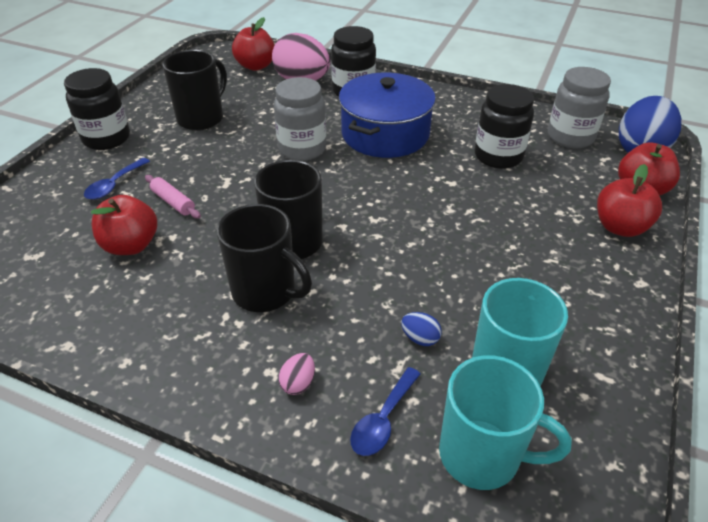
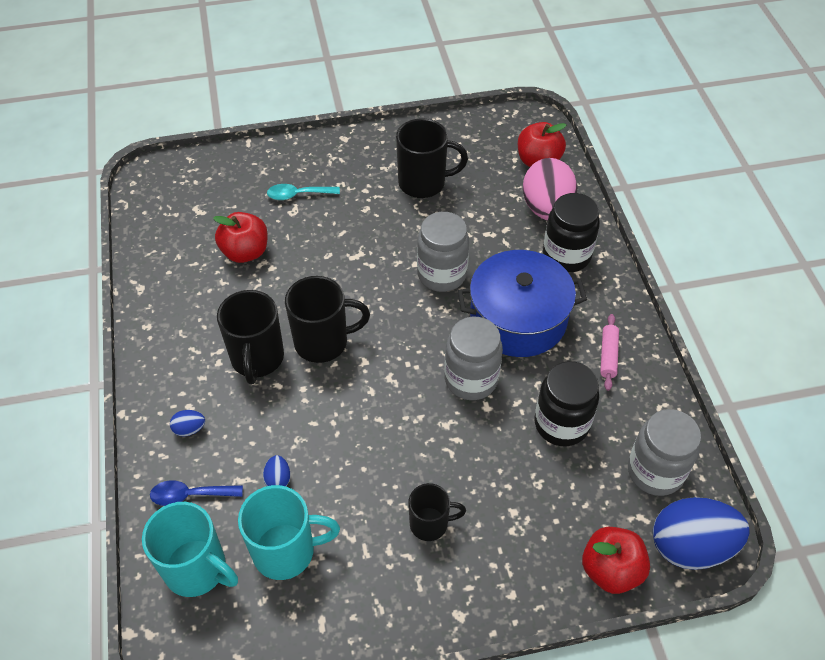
camera: 55 degrees right, 10 degrees up
black jar [64,68,130,150] -> none
blue spoon [84,158,150,200] -> turquoise spoon [267,184,340,200]
pink rolling pin [145,175,201,219] -> pink rolling pin moved to [600,314,619,391]
pink egg [278,353,315,395] -> blue egg [170,410,205,436]
turquoise mug [439,355,572,490] -> turquoise mug turned 45 degrees counterclockwise [142,502,238,597]
red apple [597,164,662,237] -> none
none -> black mug [408,483,466,541]
none -> grey jar [444,317,503,400]

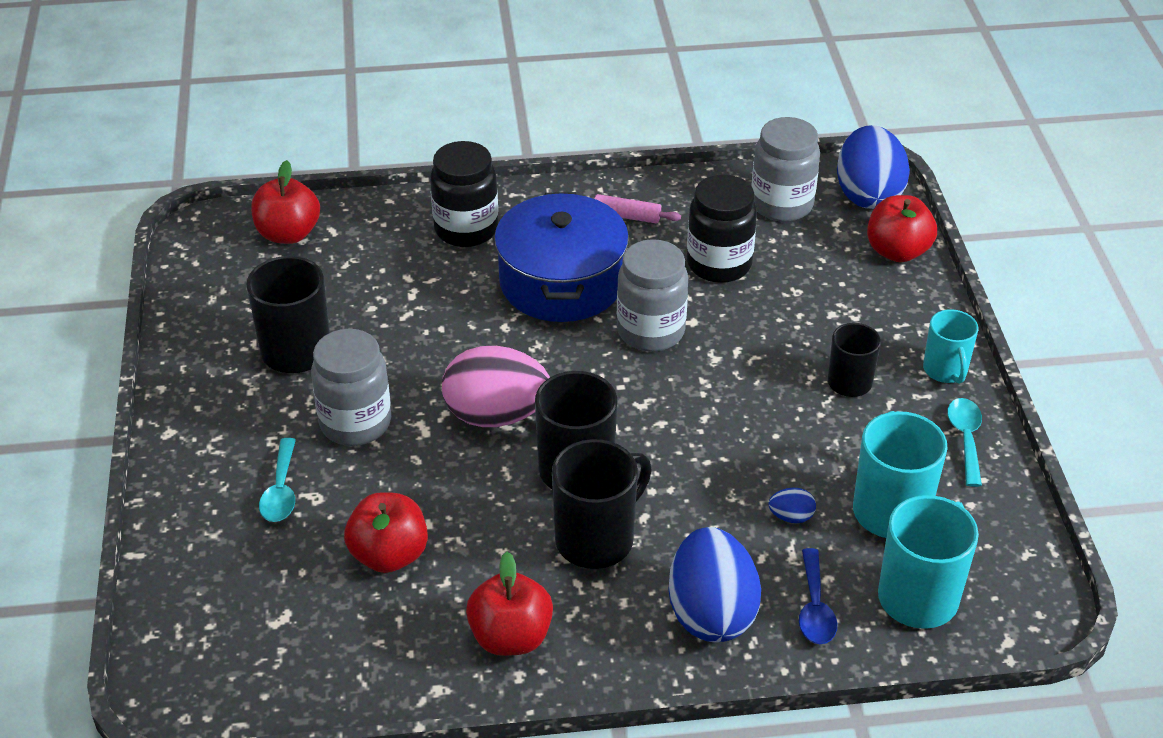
camera: 85 degrees left, 10 degrees down
blue egg [170,410,205,436] -> blue egg [668,527,761,642], size x2.42
black mug [217,290,284,384] -> black mug turned 45 degrees counterclockwise [552,439,652,569]
grey jar [417,212,469,292] -> grey jar moved to [311,329,391,446]
pink egg [523,158,577,220] -> pink egg moved to [442,346,550,427]
none -> red apple [466,552,553,656]
none -> turquoise mug [923,309,978,384]
none -> turquoise spoon [947,398,982,487]

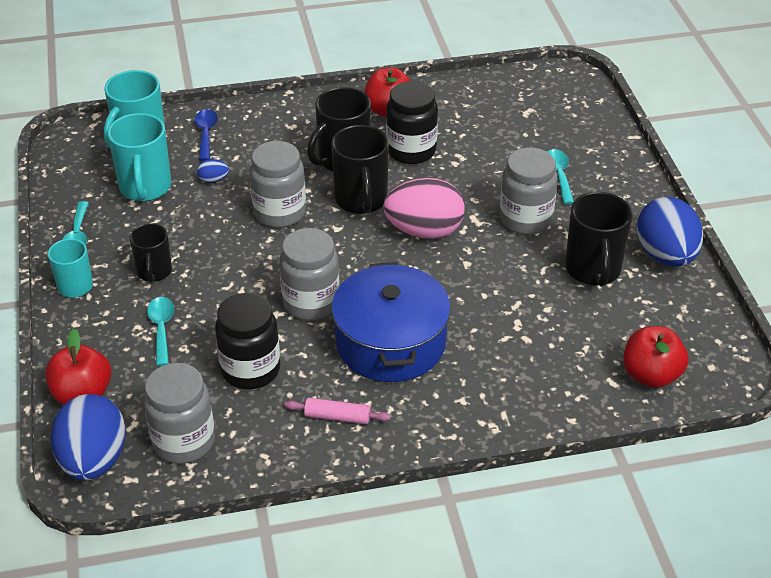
camera: 175 degrees right, 0 degrees up
red apple [344,492,428,573] -> none
black jar [430,141,498,247] -> black jar moved to [386,81,438,164]
blue egg [668,527,761,642] -> blue egg moved to [637,197,703,267]
none -> turquoise spoon [147,297,174,366]
none -> grey jar [249,141,306,228]

